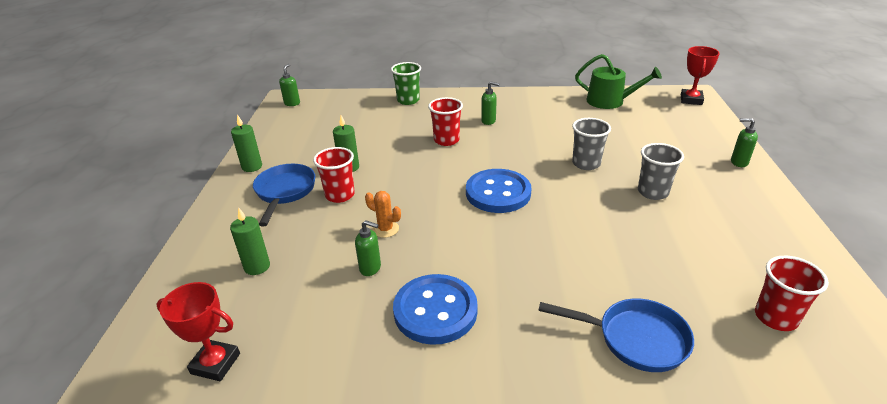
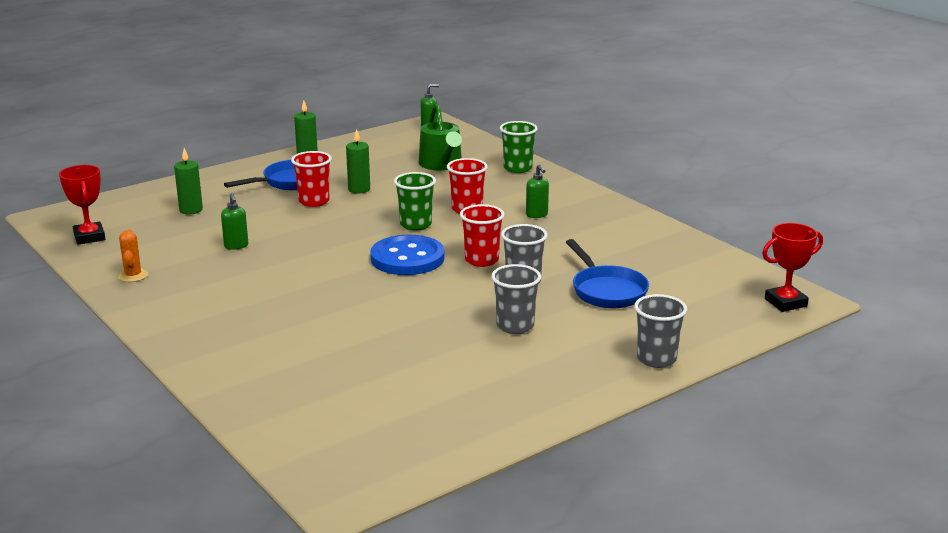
camera: 50 degrees right, 10 degrees down
orange cactus [365,191,401,238] -> orange cactus moved to [118,230,148,282]
blue button [393,274,478,345] -> none
blue pan [538,298,694,372] -> blue pan moved to [566,239,649,309]
green watering can [575,54,662,109] -> green watering can moved to [419,104,462,171]
green soap dispenser [731,118,758,167] -> grey cup [634,294,687,368]
red cup [755,255,829,331] -> red cup moved to [460,204,504,267]
none -> green cup [394,172,436,230]

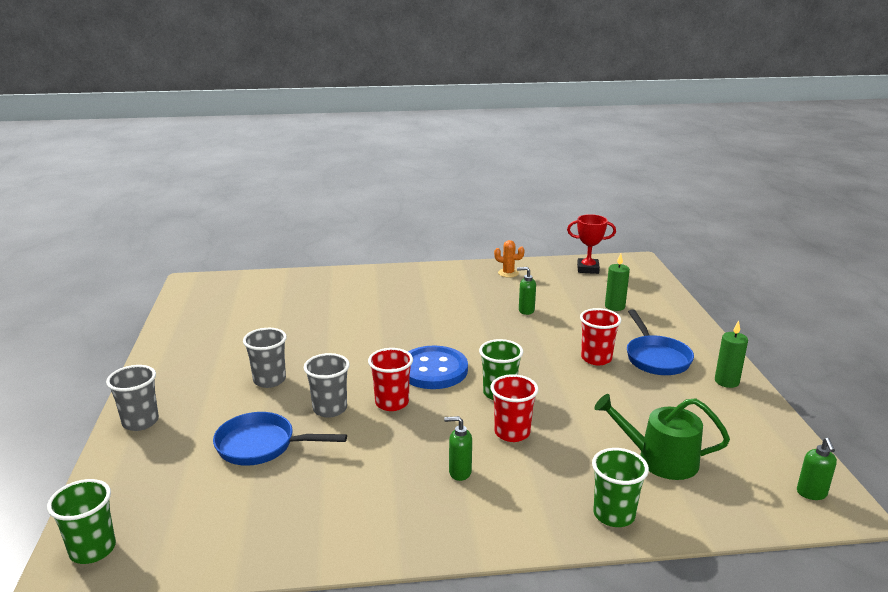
camera: 120 degrees right, 0 degrees up
green candle [346,129,370,194] -> none
red trophy [762,223,823,312] -> green cup [47,479,116,564]

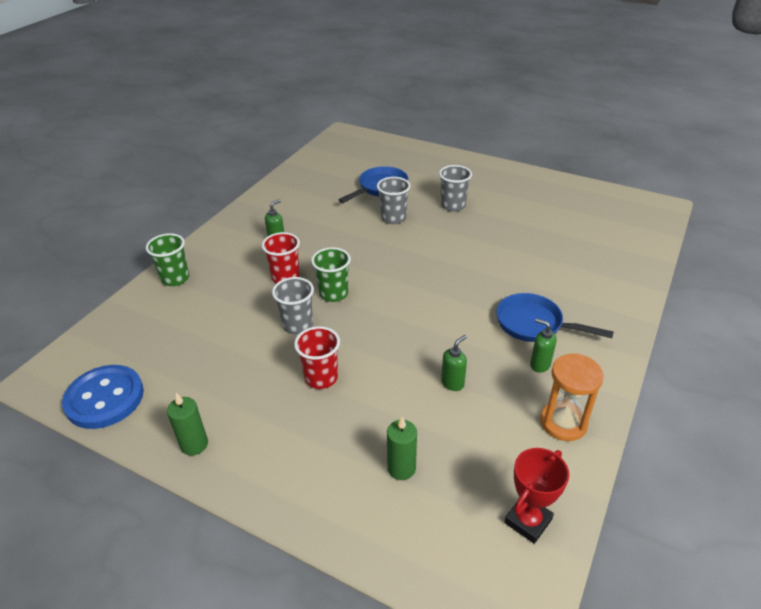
camera: 125 degrees right, 15 degrees up
green cup [47,479,116,564] -> none
grey cup [106,365,159,431] -> grey cup moved to [272,277,314,334]
red cup [368,348,413,411] -> none
blue button [408,345,468,389] -> blue button moved to [62,365,144,429]
orange cactus [494,240,525,278] -> orange hourglass [540,353,604,441]
green watering can [594,394,730,480] -> none
blue pan [627,309,694,375] -> blue pan moved to [496,293,614,342]
green soap dispenser [797,438,837,500] -> green soap dispenser moved to [530,318,556,373]

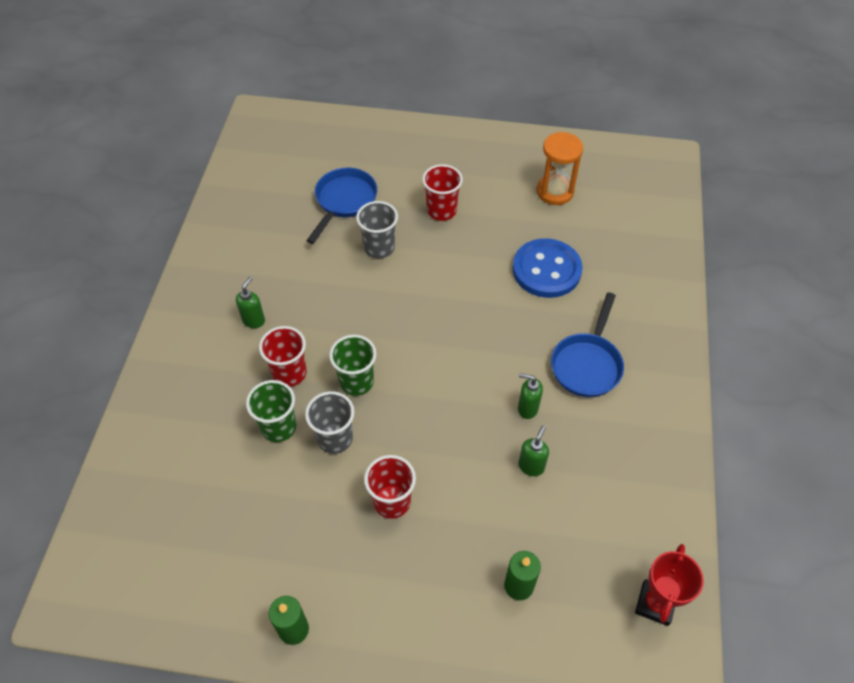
camera: 20 degrees left, 15 degrees up
blue button [62,365,144,429] -> blue button moved to [512,238,583,298]
green cup [146,233,189,286] -> green cup moved to [246,380,296,442]
grey cup [439,165,472,212] -> red cup [422,164,463,221]
blue pan [496,293,614,342] -> blue pan turned 75 degrees counterclockwise [551,292,624,397]
green soap dispenser [530,318,556,373] -> green soap dispenser moved to [518,373,543,419]
orange hourglass [540,353,604,441] -> orange hourglass moved to [537,132,583,205]

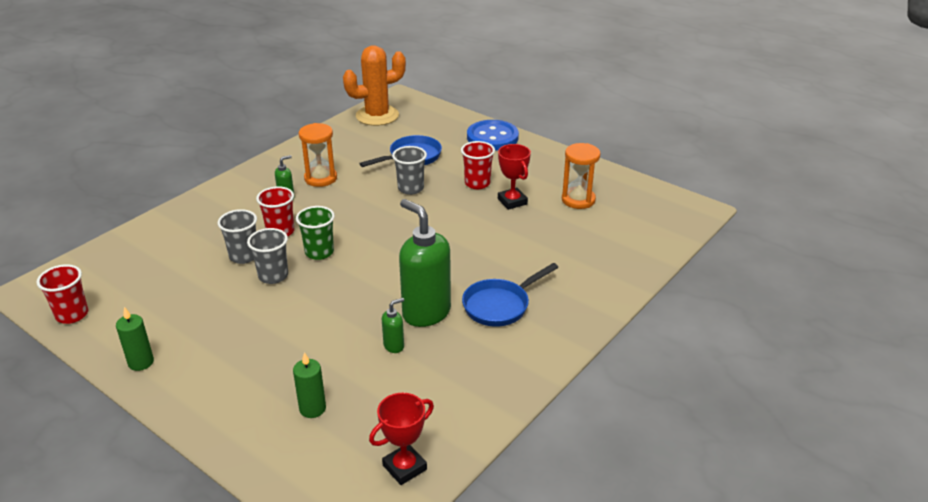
camera: 30 degrees right, 20 degrees down
green cup [246,380,296,442] -> grey cup [217,209,257,264]
red cup [364,455,416,519] -> red cup moved to [36,264,88,324]
blue button [512,238,583,298] -> blue button moved to [467,120,519,151]
green soap dispenser [518,373,543,419] -> green soap dispenser [399,199,451,327], size x2.27
none -> orange hourglass [299,123,337,187]
none -> orange cactus [343,45,406,126]
none -> red trophy [498,144,531,210]

